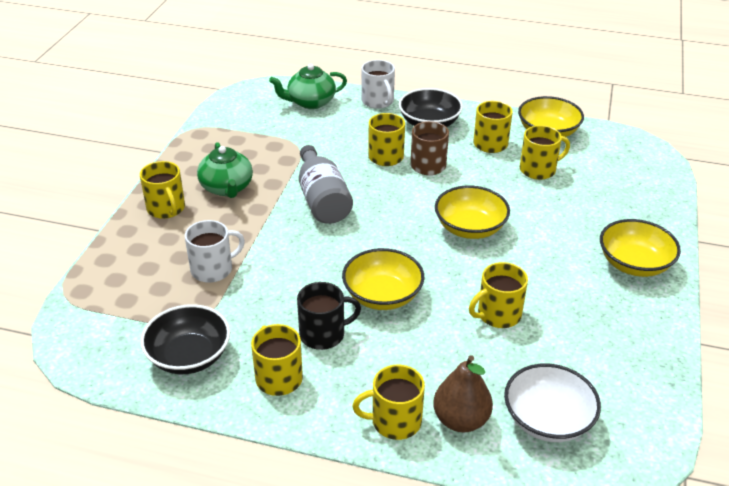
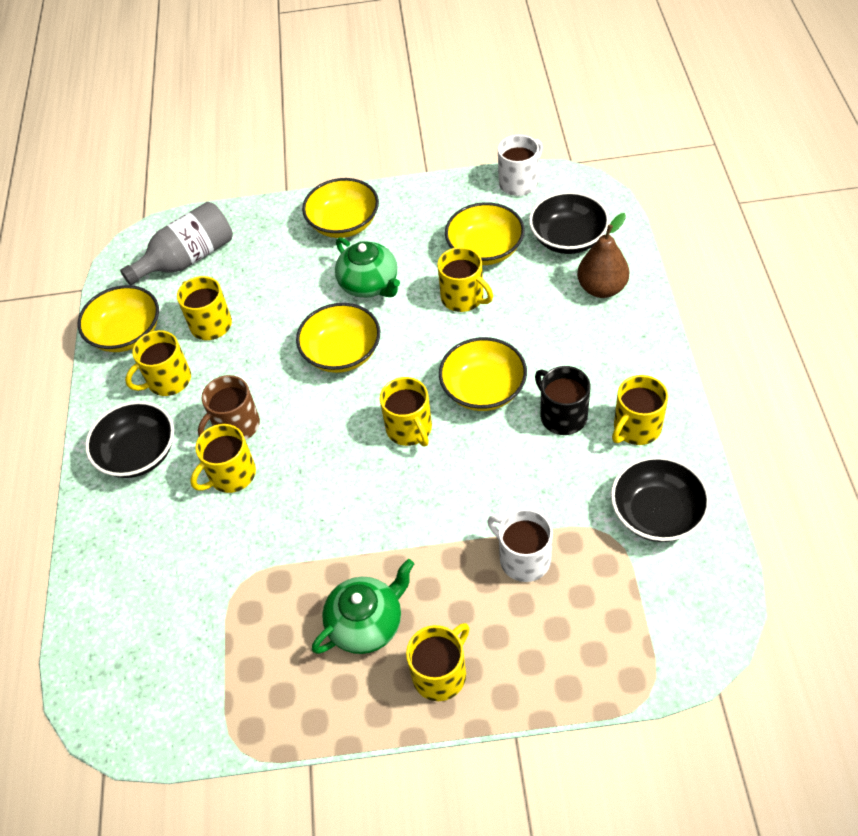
camera: 105 degrees left, 15 degrees up
green teapot [269,64,347,109] -> green teapot moved to [335,237,400,298]
grey bottle [299,145,353,224] -> grey bottle moved to [120,202,233,285]
yellow mug [352,365,425,440] -> yellow mug moved to [380,377,432,447]
white mug [361,60,395,109] -> white mug moved to [498,135,543,196]
white bowl [504,364,601,442] -> black bowl [529,191,610,254]
none -> yellow bowl [445,202,525,265]

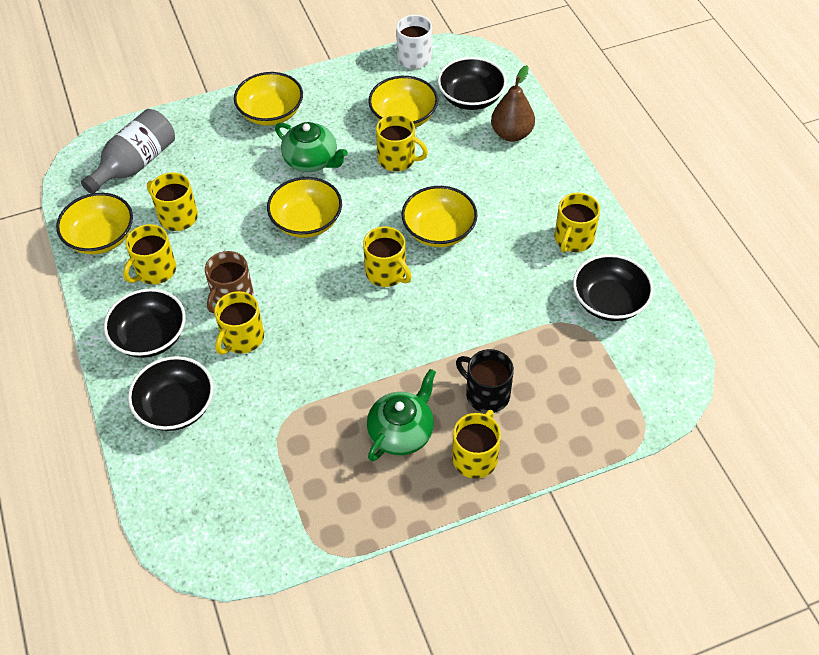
camera: 20 degrees left, 0 degrees up
white mug [487,509,553,582] -> none
black mug [535,366,591,435] -> black mug moved to [456,349,514,413]
none -> black bowl [128,356,214,431]

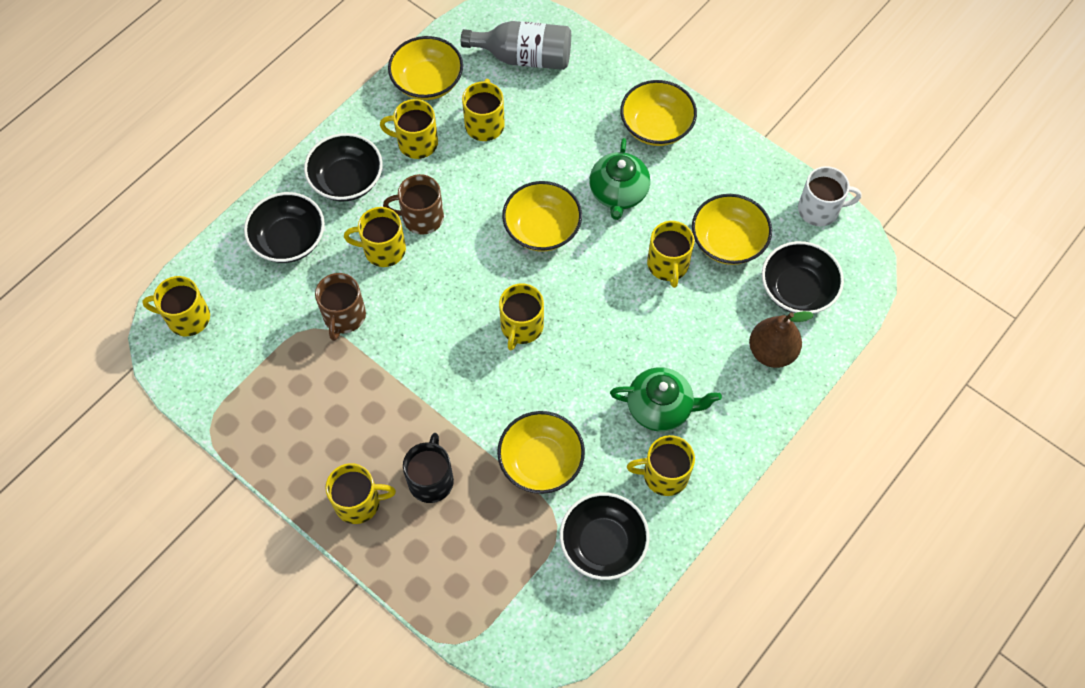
camera: 60 degrees right, 10 degrees up
green teapot [367,369,436,461] -> green teapot moved to [610,367,722,432]
yellow bowl [402,186,477,247] -> yellow bowl moved to [497,411,585,494]
none -> yellow mug [142,276,210,336]
none -> brown mug [315,273,366,341]

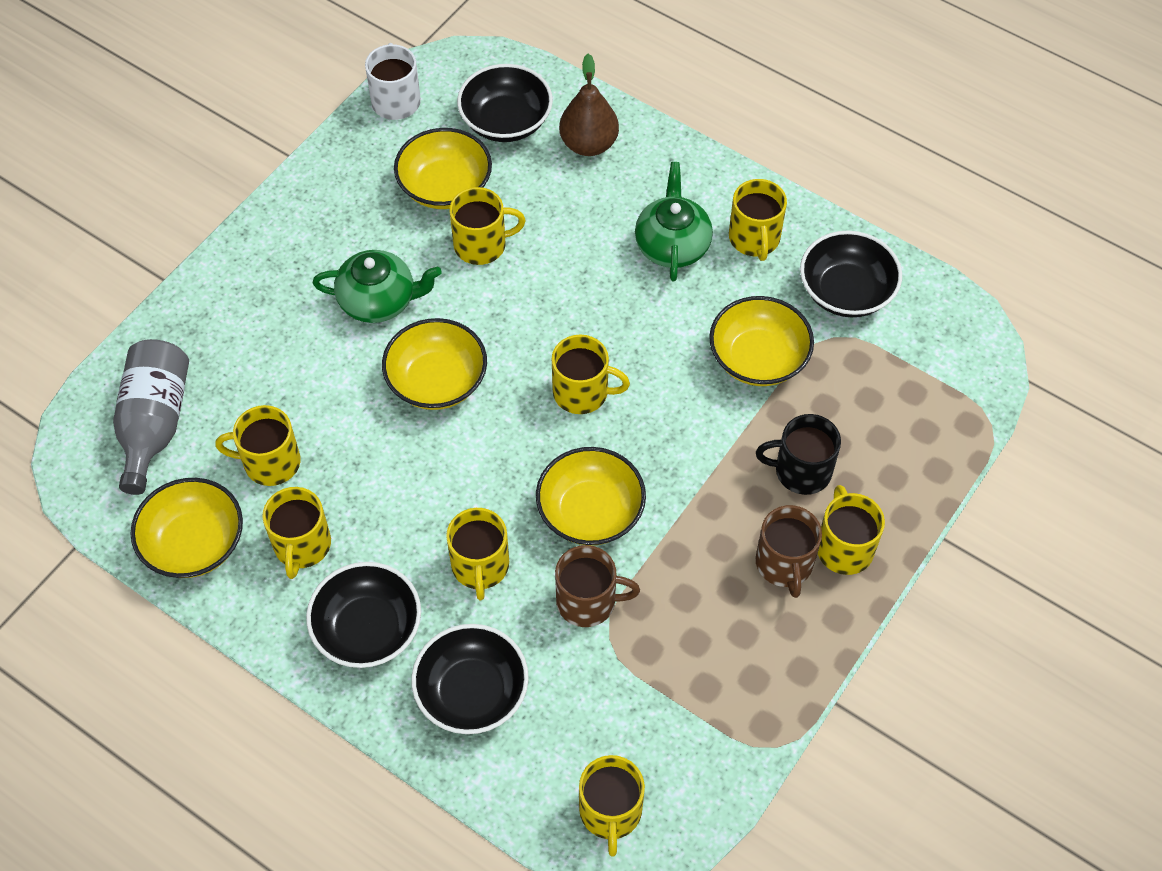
camera: 95 degrees left, 5 degrees down
brown mug [383,174,444,235] -> brown mug moved to [756,505,822,598]
yellow bowl [620,80,697,146] -> yellow bowl moved to [536,447,646,545]

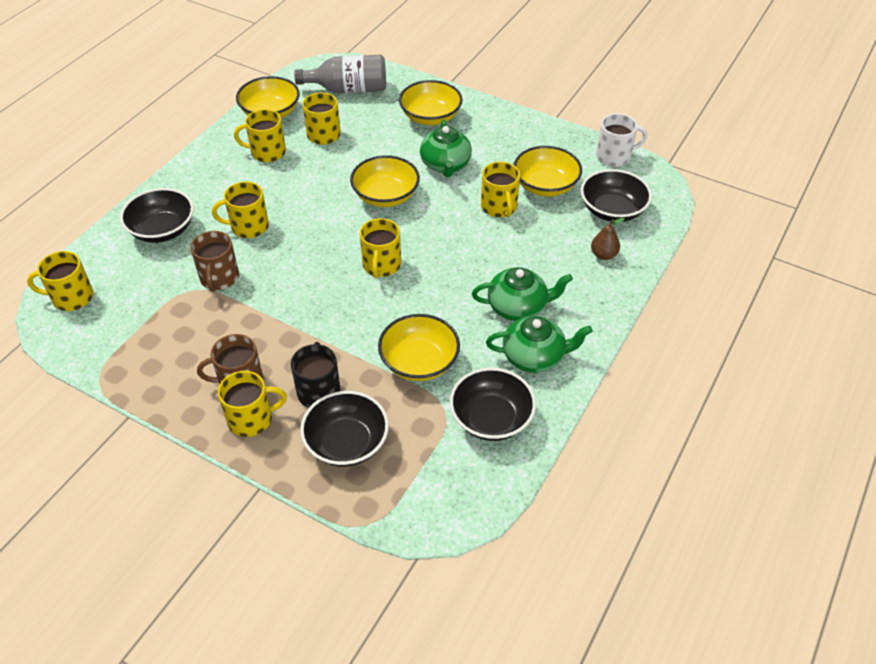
camera: 85 degrees right, 10 degrees down
black bowl [306,562,421,668] -> black bowl moved to [300,391,389,467]
yellow bowl [536,447,646,545] -> yellow bowl moved to [399,80,462,125]
brown pear [559,54,619,156] -> brown pear [591,218,625,260], size x0.63
yellow mug [729,179,787,261] -> green teapot [486,316,592,373]

